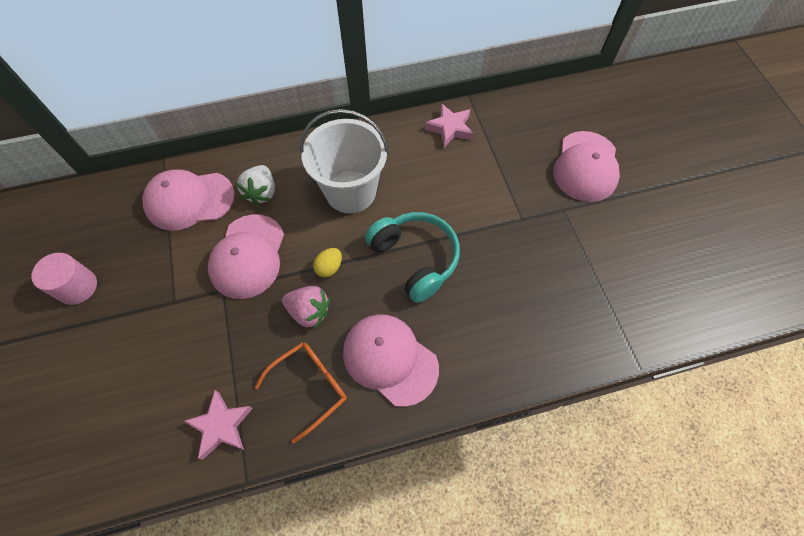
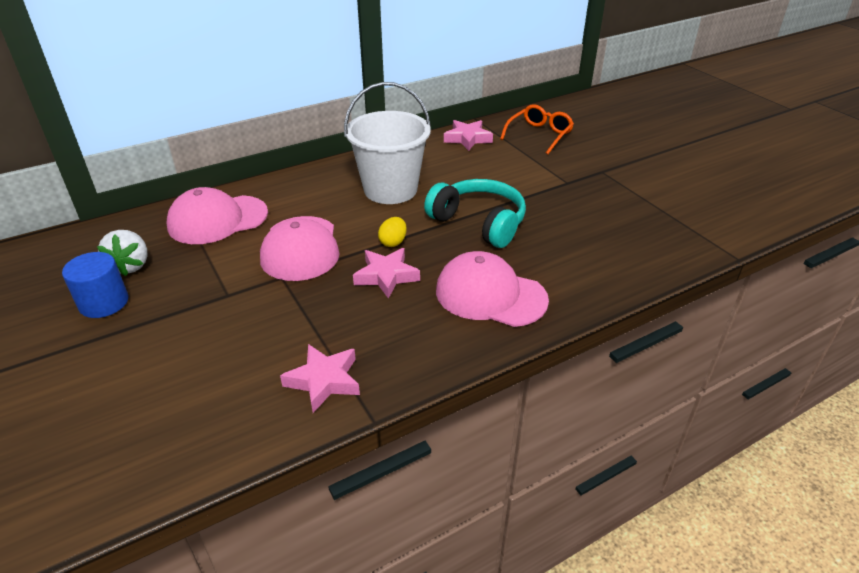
camera: 15 degrees left, 25 degrees down
pink cylinder [31,253,97,305] -> blue cylinder [62,252,128,318]
white strawberry [236,165,275,205] -> white strawberry moved to [97,230,148,276]
orange glasses [254,342,347,443] -> orange glasses moved to [500,104,574,154]
pink strawberry [282,286,330,328] -> pink star [353,248,420,299]
pink cap [553,131,620,202] -> none

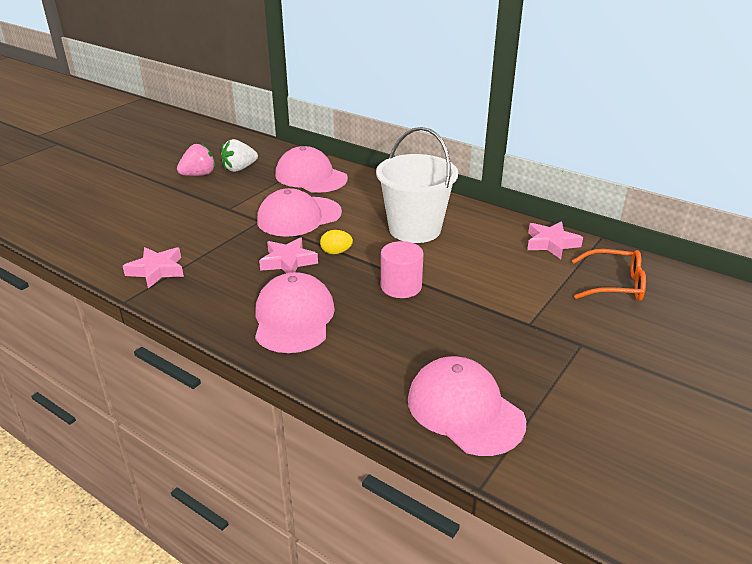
camera: 65 degrees right, 5 degrees down
blue cylinder [62,252,128,318] -> pink strawberry [177,143,215,176]
turquoise headphones [424,179,526,248] -> pink cylinder [381,241,424,298]
none -> pink cap [408,356,526,456]

